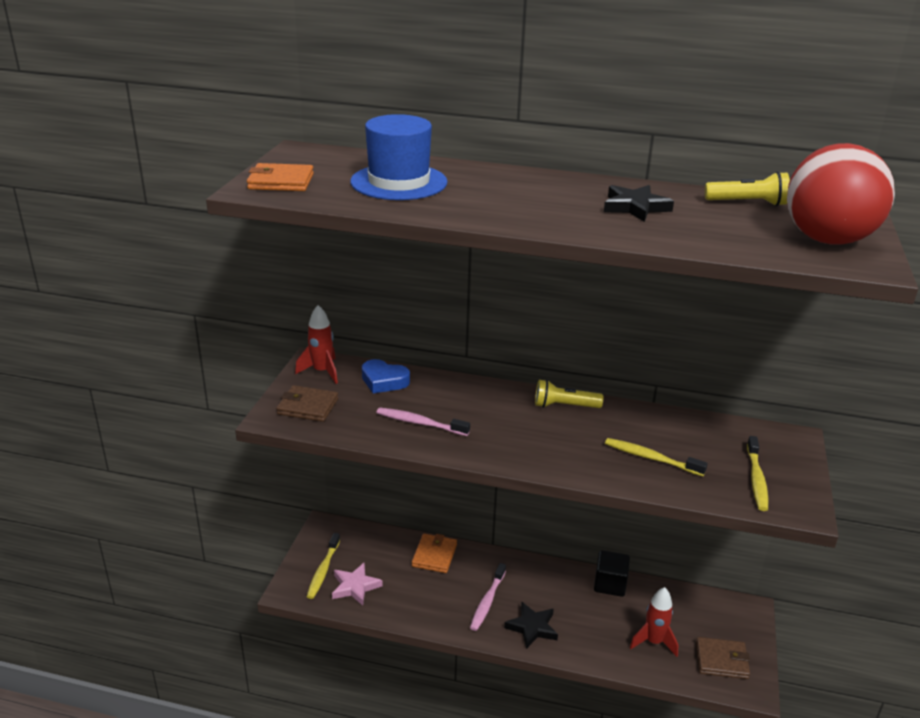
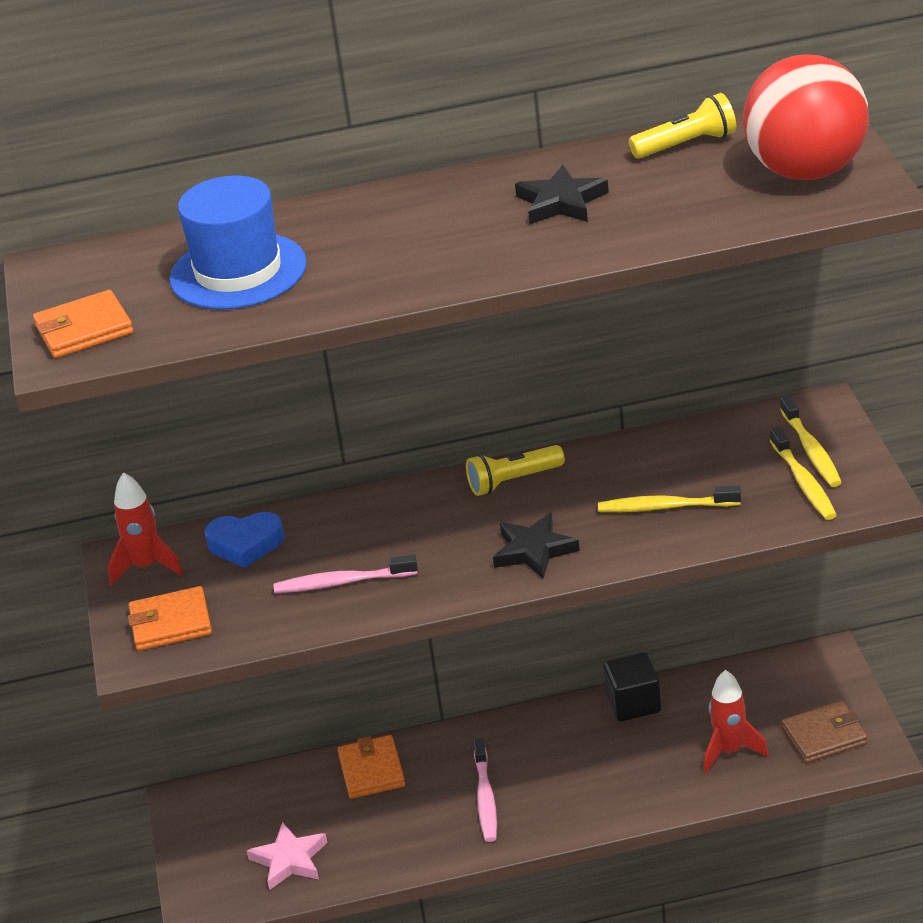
camera: 20 degrees left, 5 degrees up
brown wallet [276,385,338,422] -> orange wallet [128,586,212,651]
yellow toothbrush [307,533,340,599] -> yellow toothbrush moved to [780,395,842,487]
black star [504,602,558,649] -> black star moved to [493,513,580,579]

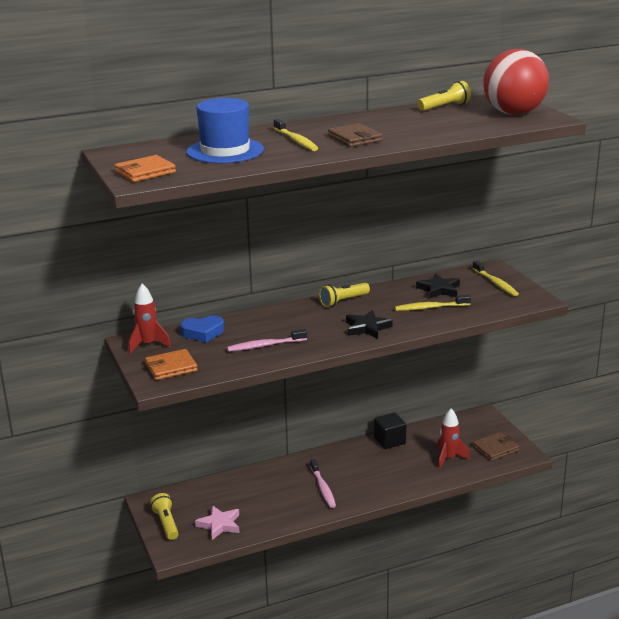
camera: 15 degrees left, 10 degrees down
orange wallet [337,735,405,799] -> none
black star [515,165,609,224] -> black star moved to [416,273,460,299]
yellow toothbrush [770,426,837,520] -> yellow toothbrush moved to [274,119,318,151]
none -> yellow flashlight [150,493,179,540]
none -> brown wallet [328,123,382,147]

